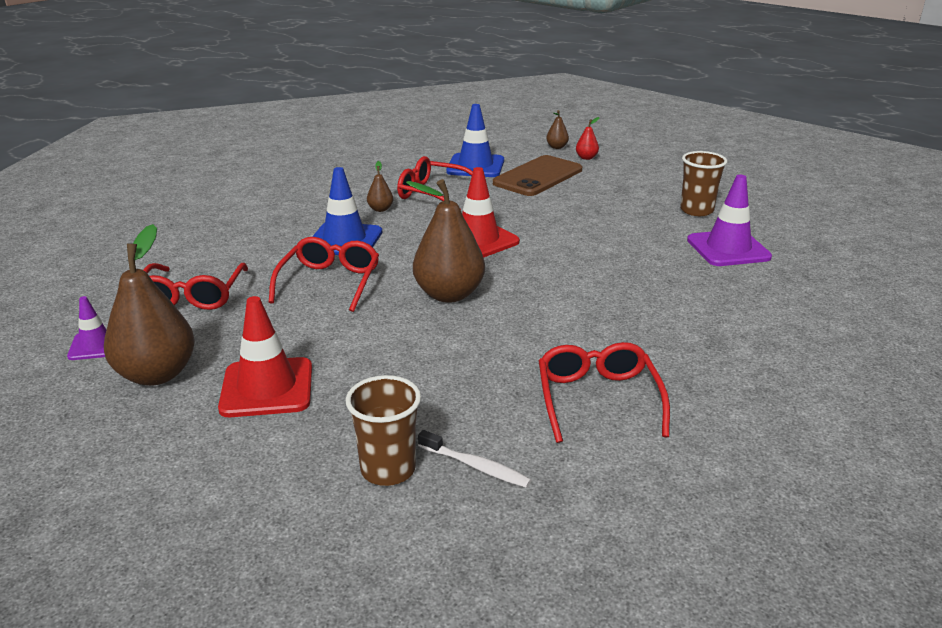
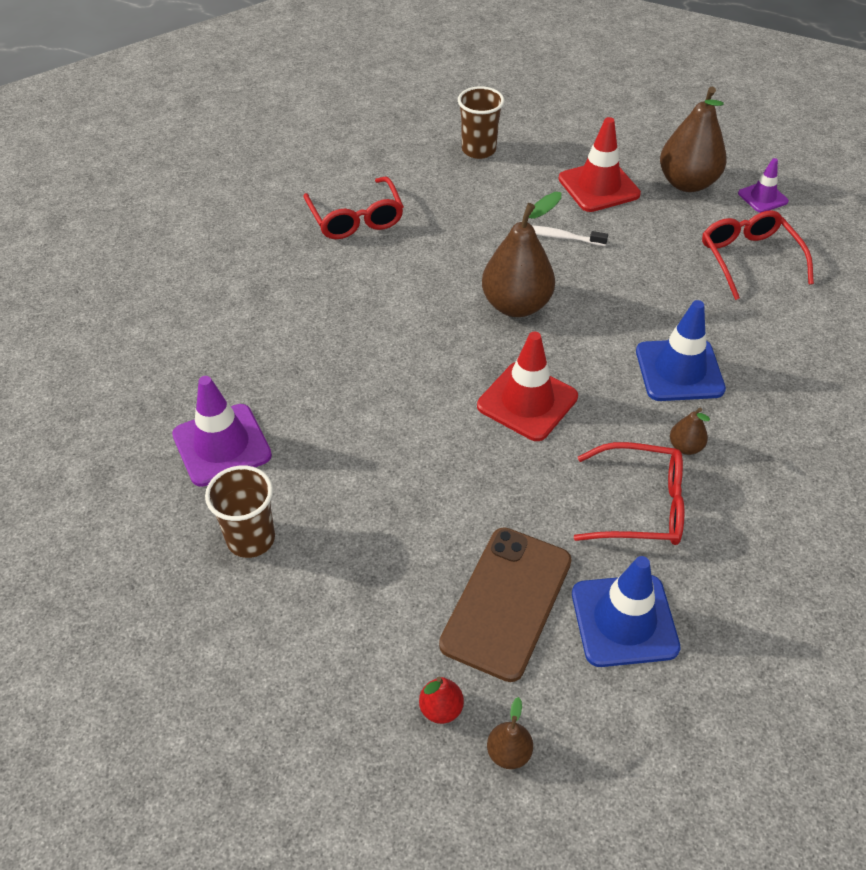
camera: 165 degrees right, 20 degrees up
red glasses [268,237,379,312] -> none
white toothbrush [418,430,531,488] -> white toothbrush moved to [532,225,608,246]

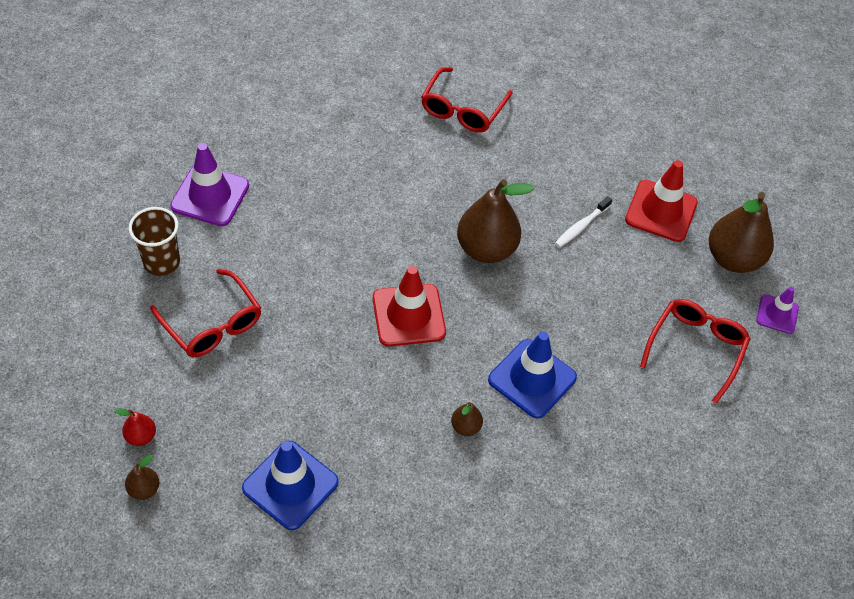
camera: 40 degrees right, 5 degrees up
brown phone [439,527,572,682] -> none
brown cup [458,86,504,159] -> none
white toothbrush [532,225,608,246] -> white toothbrush turned 105 degrees counterclockwise [555,196,612,248]
red glasses [574,442,684,545] -> red glasses moved to [150,269,261,357]

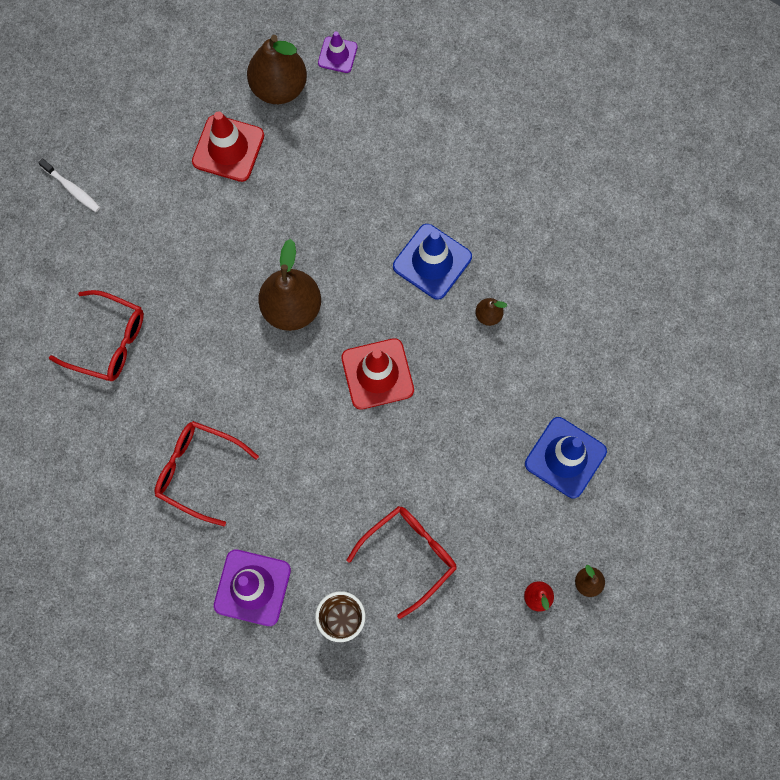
camera: 90 degrees left, 20 degrees up
white toothbrush [555,196,612,248] -> white toothbrush moved to [38,158,100,212]
red glasses [640,299,751,404] -> red glasses moved to [154,421,259,526]

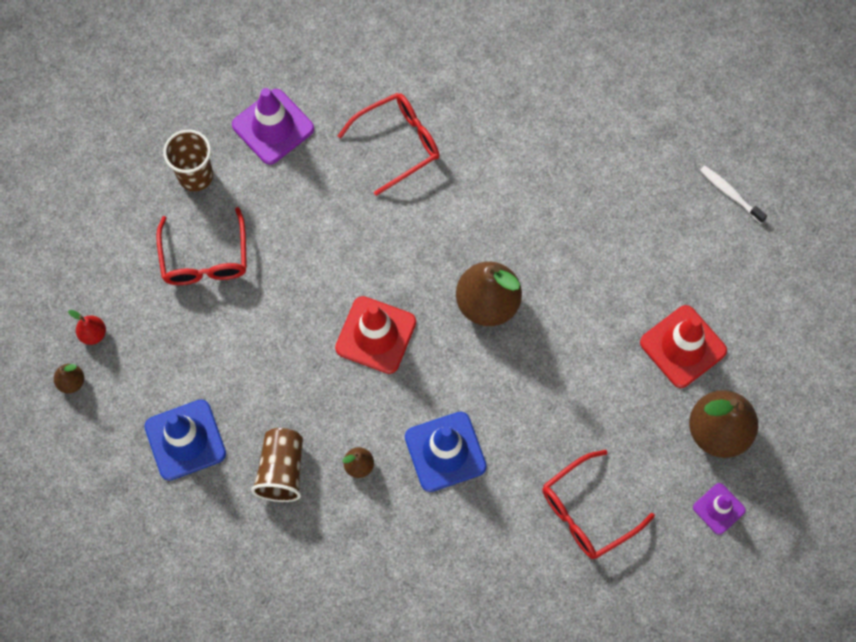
camera: 125 degrees right, 5 degrees down
white toothbrush [38,158,100,212] -> white toothbrush turned 60 degrees clockwise [700,165,767,223]
red glasses [49,290,144,381] -> red glasses moved to [542,450,655,559]
none -> brown cup [251,428,303,502]

